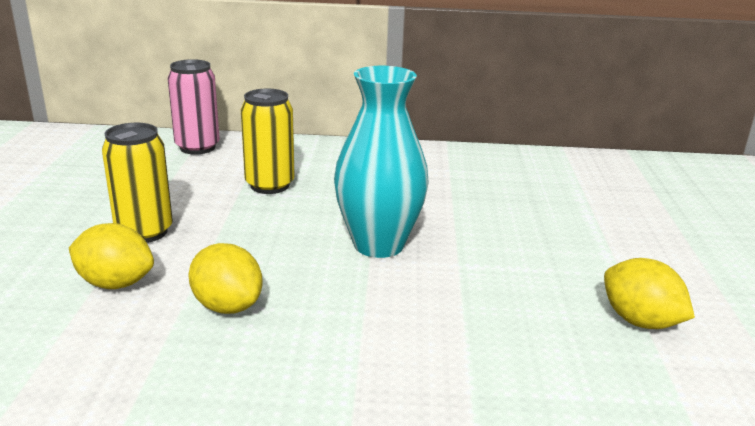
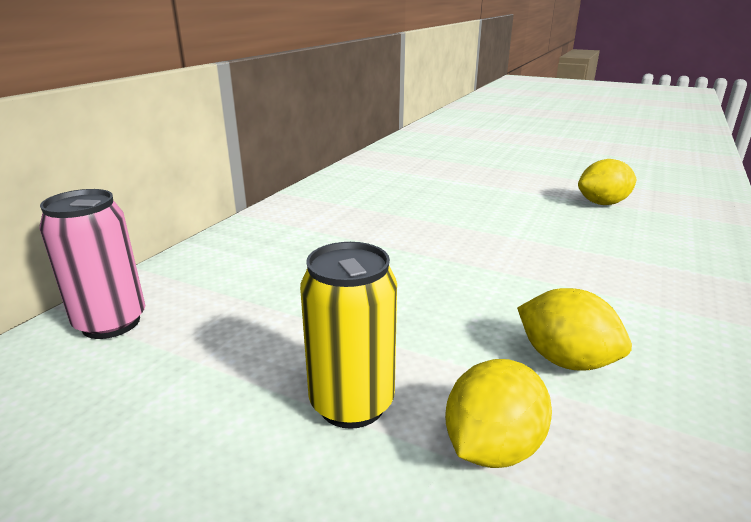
camera: 65 degrees left, 0 degrees up
yellow lemon [188,243,263,314] -> yellow lemon turned 60 degrees clockwise [517,288,632,371]
yellow can [241,89,295,194] -> none
turquoise vase [334,66,429,258] -> none

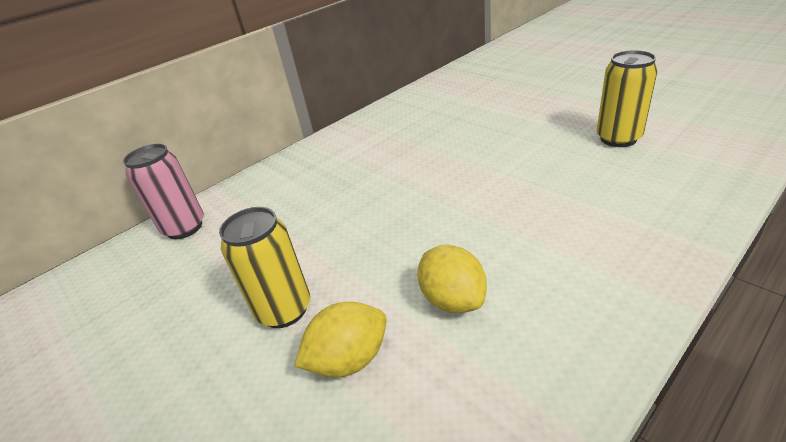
camera: 25 degrees right, 10 degrees up
yellow lemon [578,159,637,205] -> yellow can [597,50,658,147]

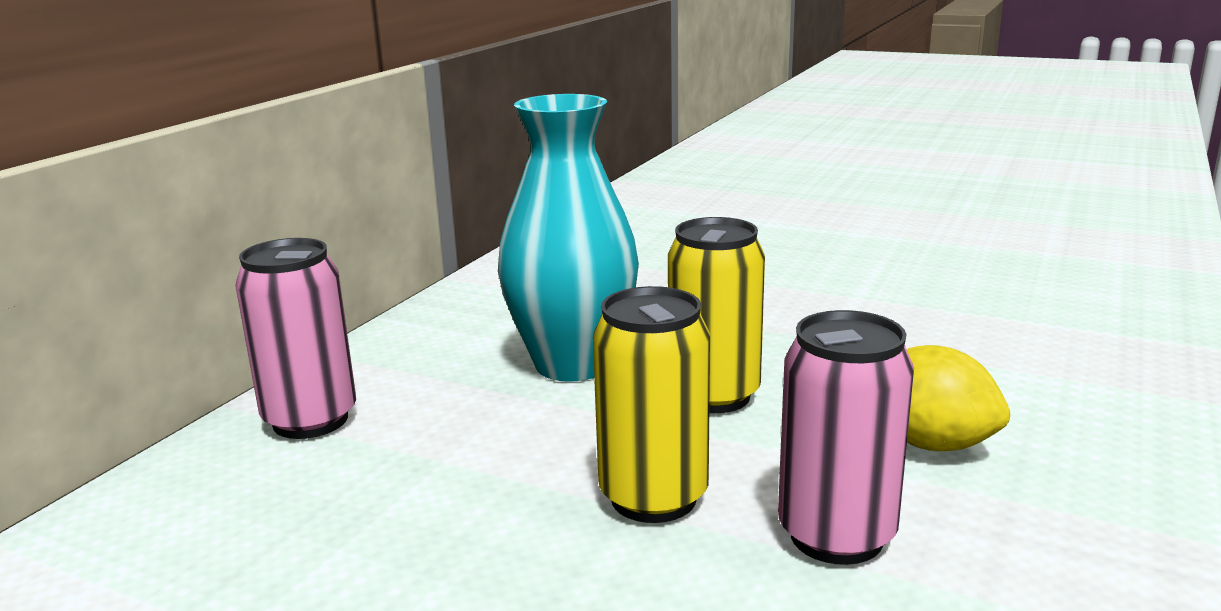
camera: 25 degrees left, 15 degrees down
yellow lemon [294,302,387,378] -> pink can [778,310,914,565]
yellow can [597,50,658,147] -> yellow can moved to [668,217,765,413]
none -> turquoise vase [498,94,639,382]

